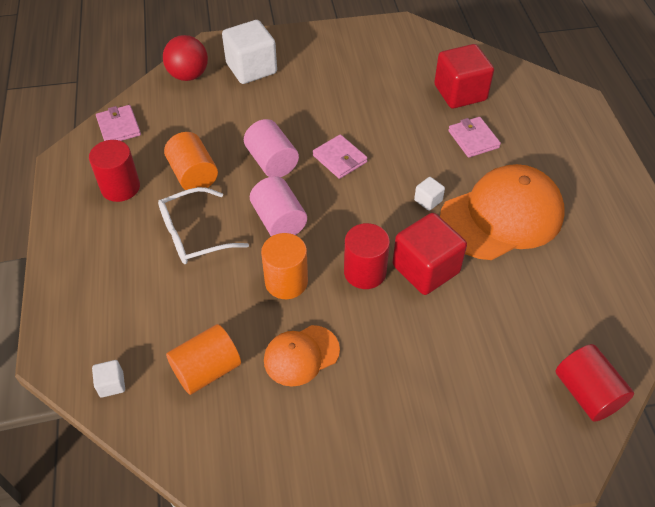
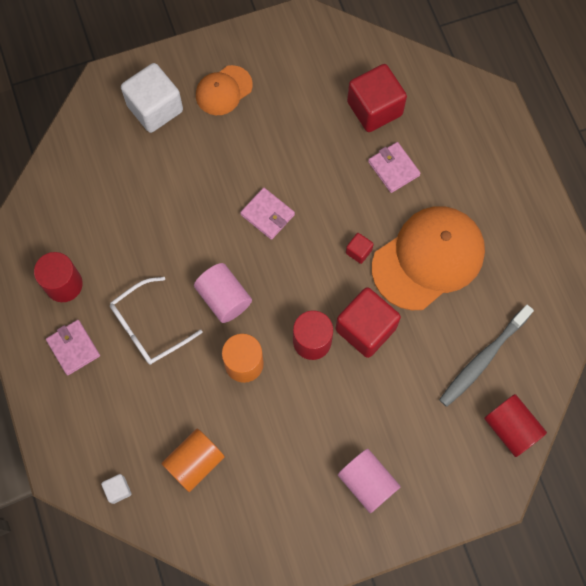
camera: 10 degrees left, 20 degrees up
pink wallet [96,105,141,141] -> pink wallet moved to [46,320,100,375]
red ball [163,35,208,81] -> none
orange cylinder [164,132,218,190] -> none
pink cylinder [244,119,299,177] -> pink cylinder moved to [338,449,401,513]
orange cap [264,325,340,386] -> orange cap moved to [196,65,253,115]
white cube [414,177,445,211] -> red cube [346,233,374,264]
none -> grey toothbrush [439,305,534,407]

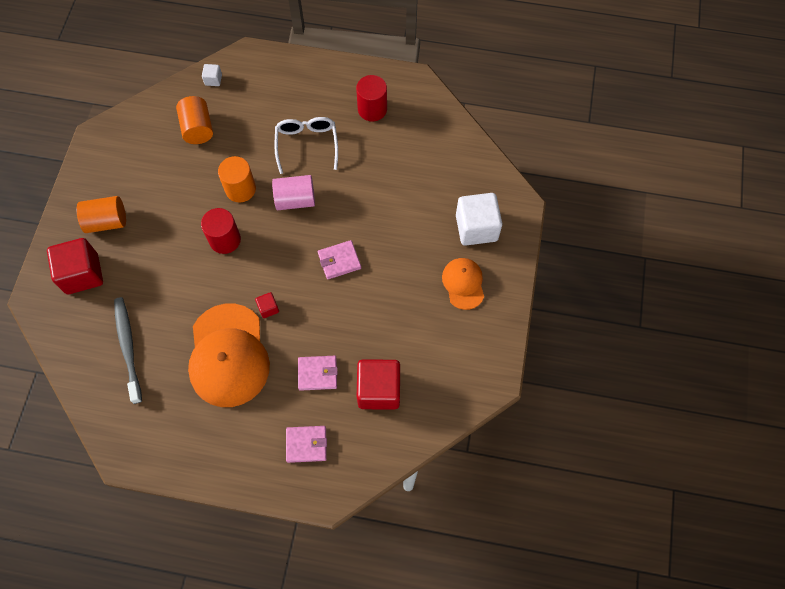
camera: 120 degrees right, 5 degrees down
pink wallet [46,320,100,375] -> pink wallet moved to [286,426,327,463]
red cube [336,287,401,358] -> red cube moved to [47,238,103,294]
pink cylinder [338,449,401,513] -> orange cylinder [76,196,126,233]
red cylinder [484,394,547,457] -> none

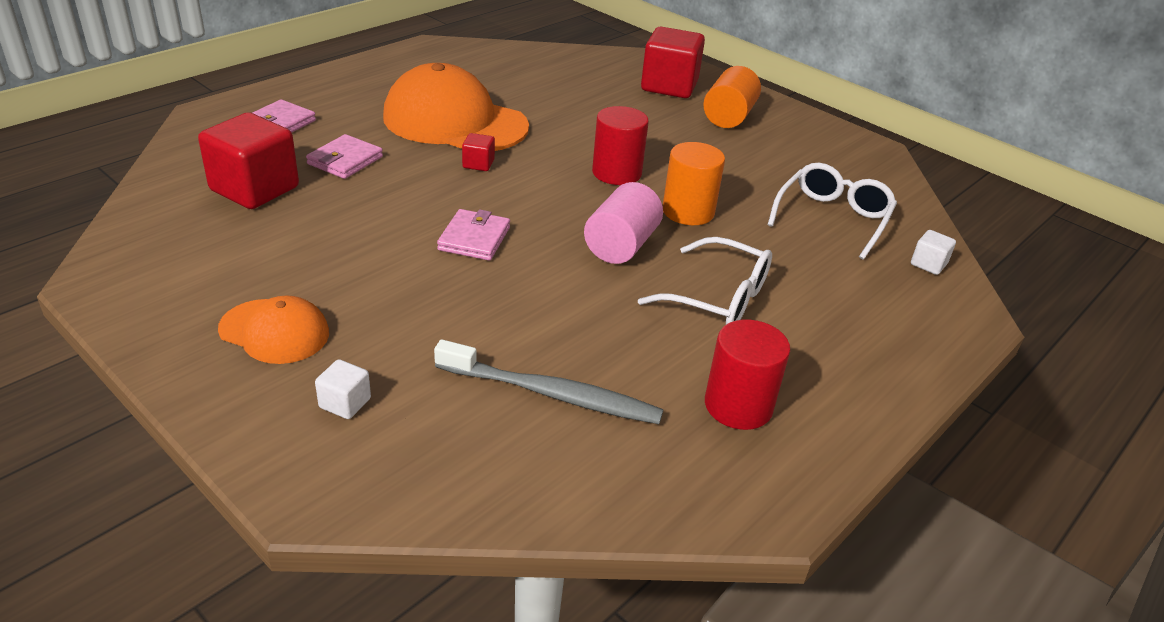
camera: 120 degrees right, 30 degrees down
grey toothbrush [114,297,142,404] -> grey toothbrush moved to [434,339,664,424]
orange cylinder [176,96,213,144] -> white glasses [768,163,897,259]
white cube [456,193,502,246] -> white cube [315,359,371,419], size x0.45

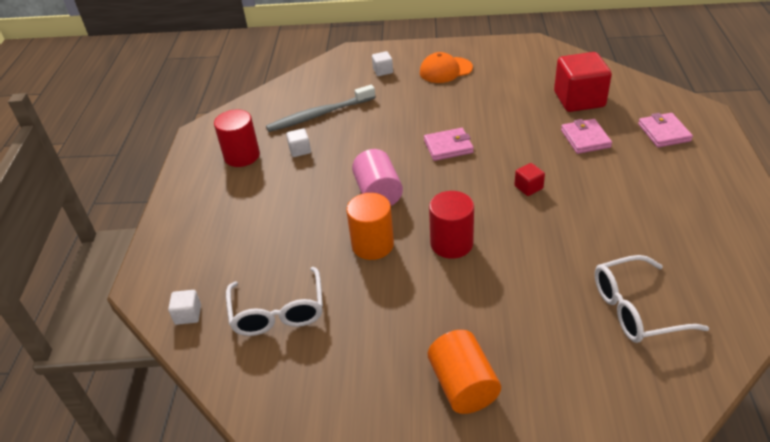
camera: 145 degrees right, 5 degrees up
orange cap [383,63,529,151] -> none
pink wallet [437,209,510,261] -> pink wallet turned 75 degrees counterclockwise [424,128,474,161]
white glasses [638,237,772,325] -> white glasses moved to [595,255,709,343]
red cube [641,27,705,98] -> none
none -> white cube [286,128,311,157]

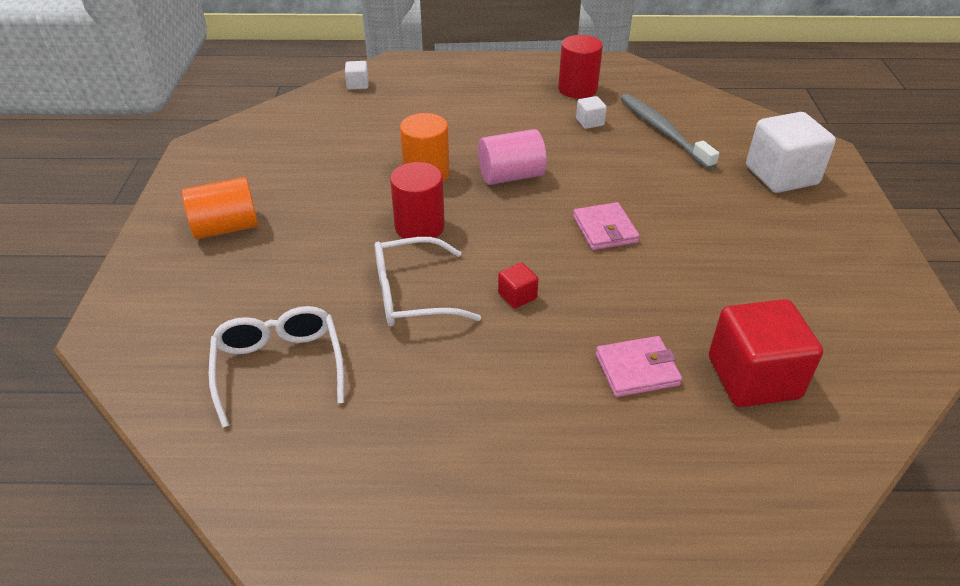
camera: 85 degrees right, 0 degrees up
white glasses [226,267,323,336] -> white glasses moved to [375,237,481,326]
white cube [372,51,393,76] -> white cube [746,112,836,193], size x2.22
orange cap [420,52,473,83] -> none
pink wallet [638,113,693,148] -> none

